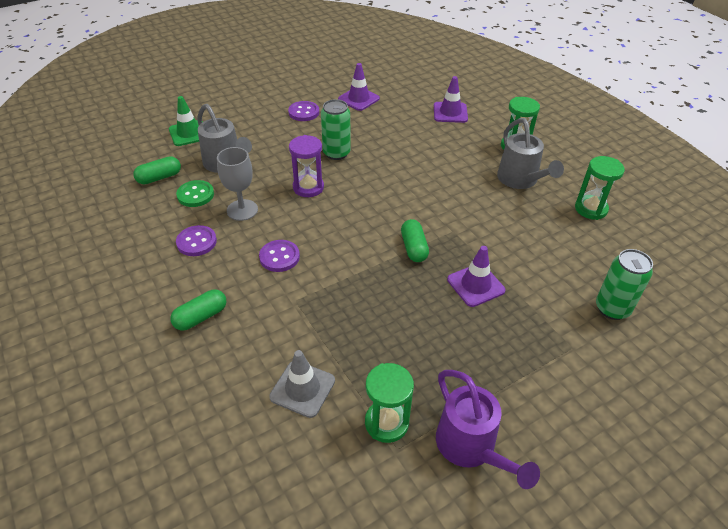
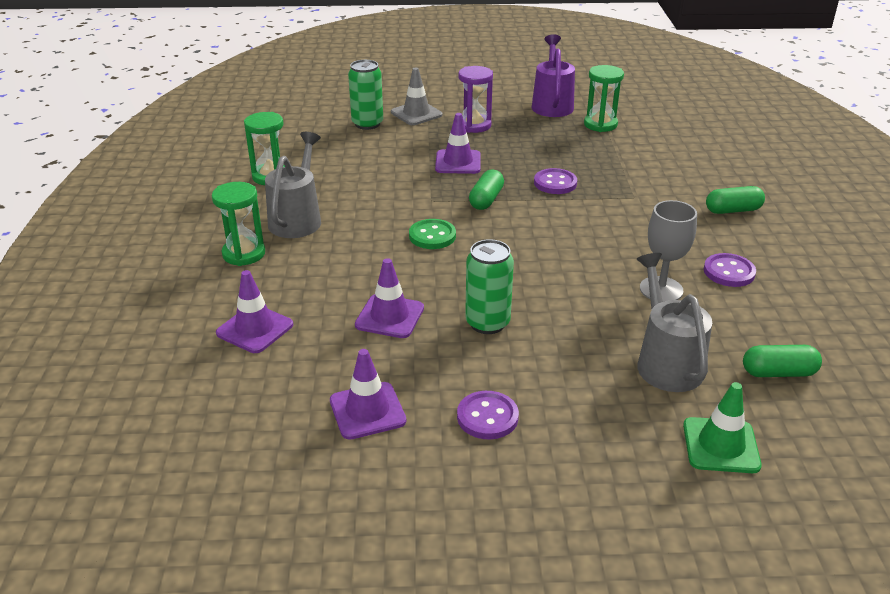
camera: 150 degrees left, 10 degrees down
green button [176,180,214,207] -> green button moved to [409,219,456,249]
purple button [259,240,300,272] -> purple button moved to [534,168,577,194]
grey traffic cone [269,350,335,418] -> grey traffic cone moved to [391,68,442,125]
purple hourglass [289,135,324,197] -> purple hourglass moved to [458,66,493,133]
none -> purple traffic cone [355,258,424,338]

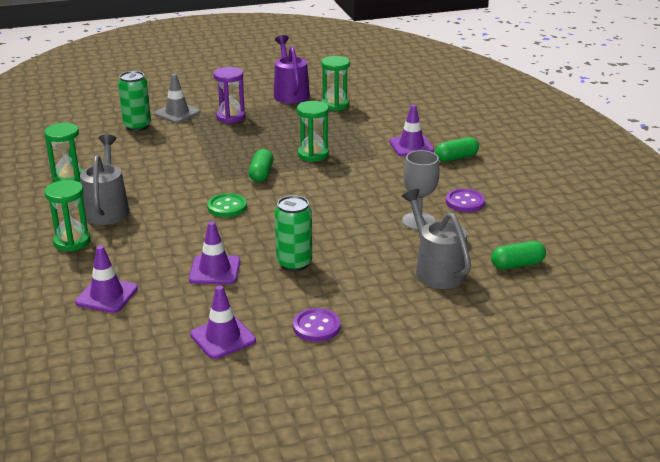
camera: 15 degrees left, 5 degrees down
purple traffic cone [435,113,481,174] -> purple traffic cone moved to [389,105,434,156]
purple button [534,168,577,194] -> green hourglass [297,101,329,162]
green traffic cone [683,382,762,473] -> none

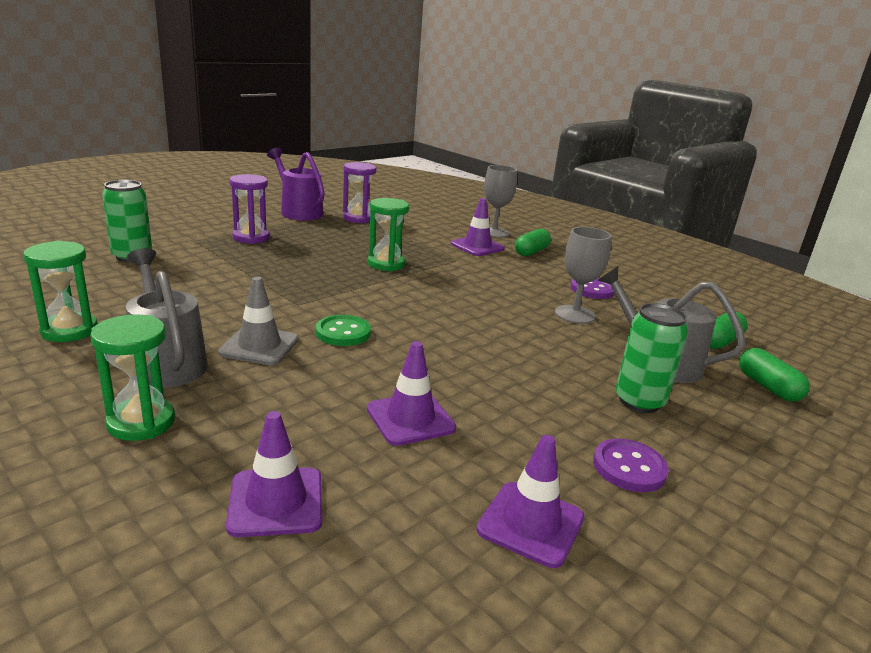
camera: 30 degrees left, 5 degrees down
grey traffic cone [154,74,200,123] -> grey traffic cone moved to [218,277,299,365]
green capsule [249,149,273,182] -> green capsule moved to [739,348,810,402]
green can [275,195,312,272] -> green can moved to [616,303,688,413]
green hourglass [321,56,350,111] -> purple hourglass [343,162,376,223]
none -> grey goblet [484,165,517,238]

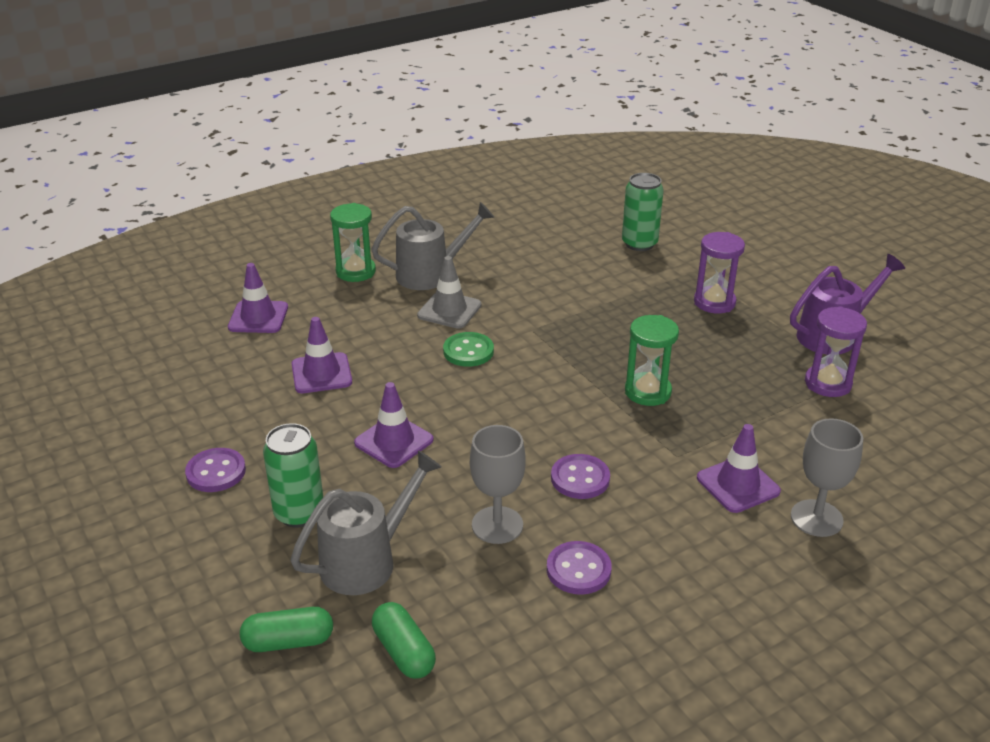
camera: 105 degrees right, 10 degrees up
green hourglass [23,241,97,342] -> none
purple traffic cone [476,435,584,568] -> purple traffic cone moved to [354,382,434,468]
green capsule [515,229,551,256] -> none
none -> purple button [551,454,610,499]

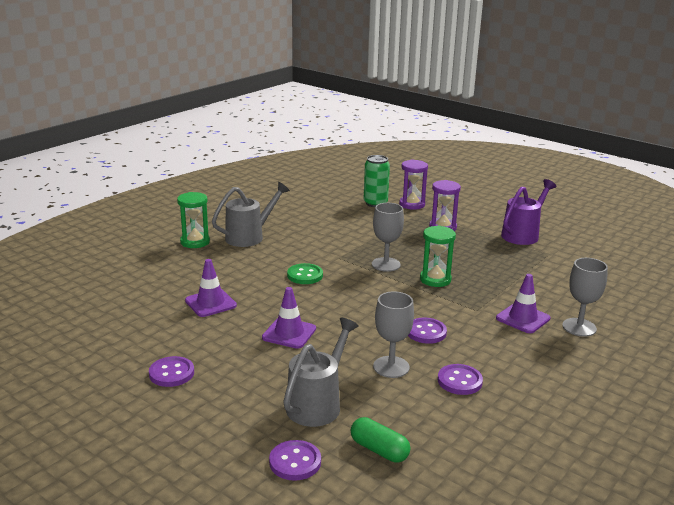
camera: 20 degrees left, 10 degrees down
purple traffic cone [228,263,288,333] -> none
green capsule [240,607,333,652] -> purple button [269,440,321,481]
green can [263,423,323,528] -> none
grey traffic cone [417,256,482,329] -> none
purple hourglass [805,306,867,397] -> purple hourglass moved to [399,159,428,210]
none -> grey goblet [372,203,404,272]

